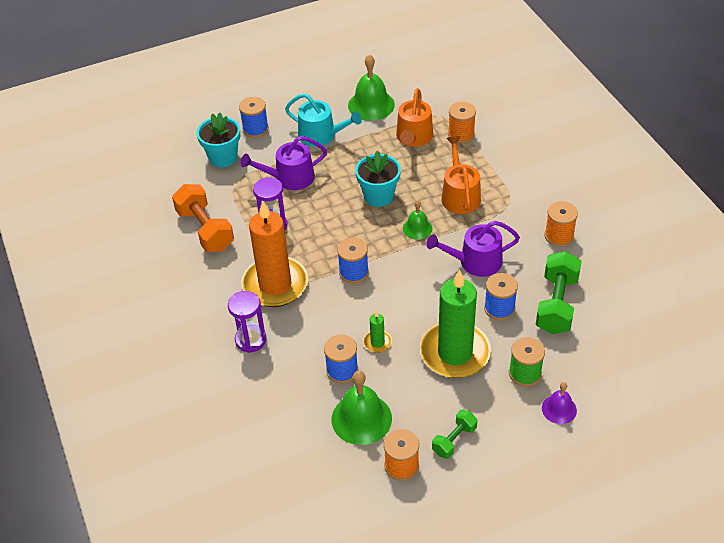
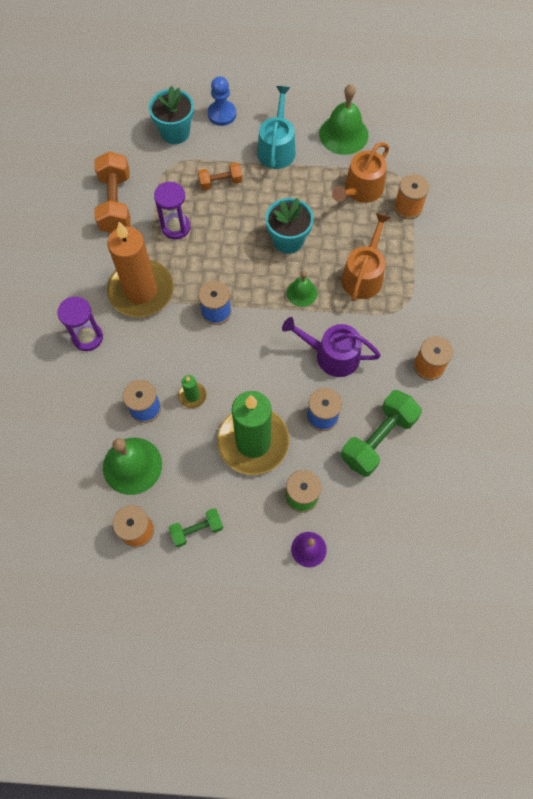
camera: 25 degrees right, 20 degrees up
blue spool [239,97,269,138] -> blue pawn [208,76,236,126]
purple watering can [241,136,327,190] -> orange dumbbell [198,162,242,190]
turquoise watering can [285,93,362,147] -> turquoise watering can turned 135 degrees counterclockwise [257,86,296,169]

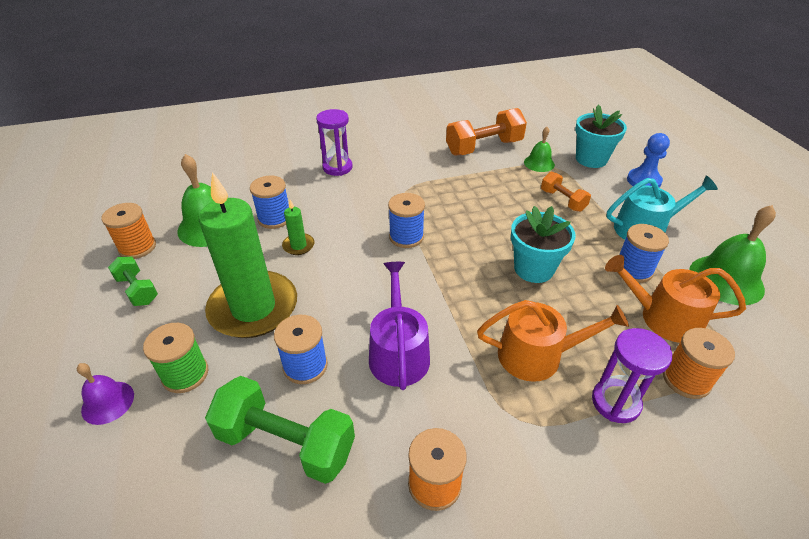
camera: 70 degrees right, 25 degrees down
orange candle [107,222,174,318] -> none
purple hourglass [154,182,190,239] -> purple hourglass moved to [592,328,672,423]
green bell [286,271,317,307] -> green bell moved to [524,127,555,172]
none -> blue spool [617,224,669,283]

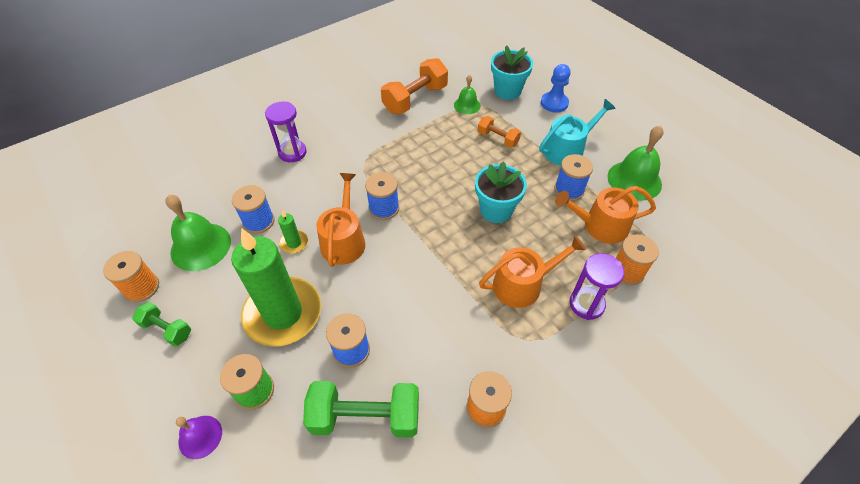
camera: 20 degrees left, 10 degrees up
purple watering can [369,262,430,390] -> none
none -> orange watering can [316,173,365,267]

